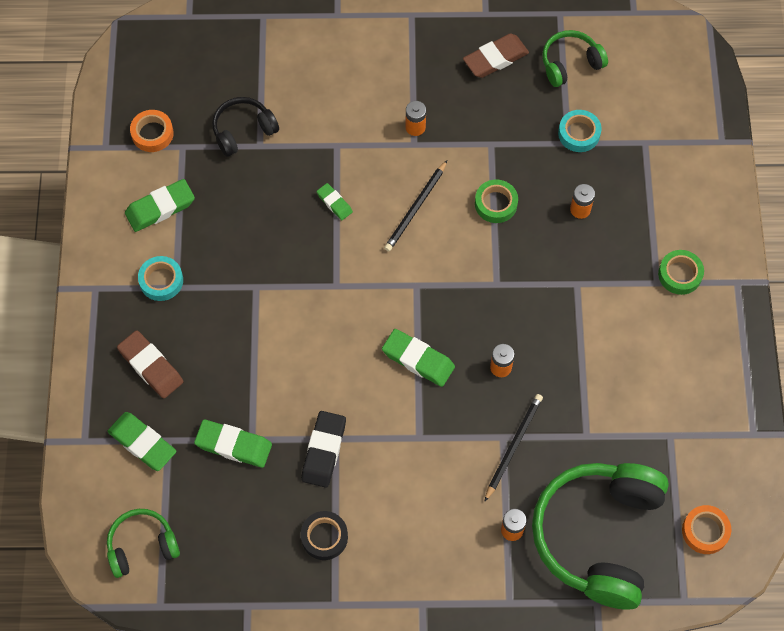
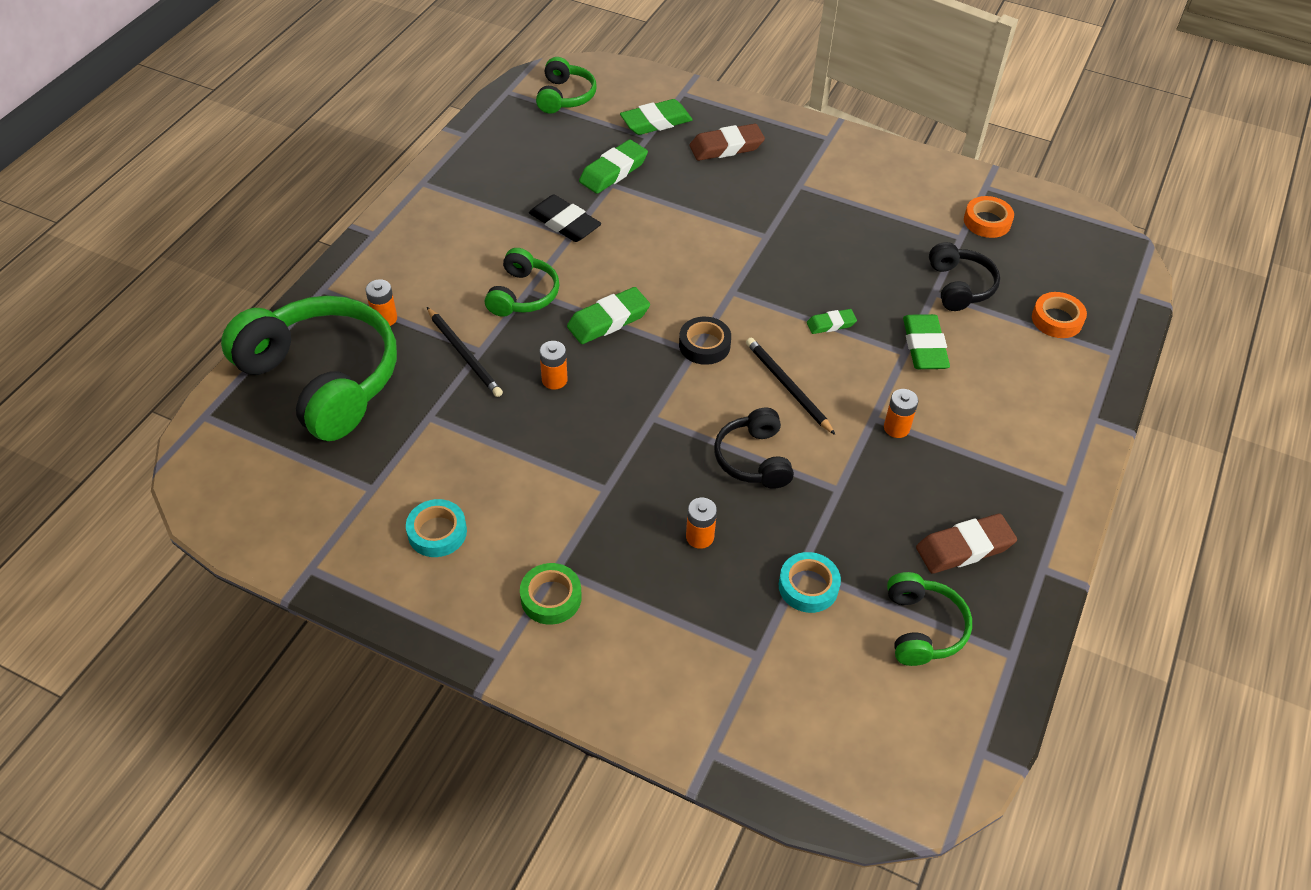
camera: 115 degrees right, 15 degrees down
green eraser [125,179,195,232] -> green eraser moved to [903,314,950,369]
turquoise tape [138,256,183,301] -> turquoise tape moved to [406,499,467,557]
black tape [301,511,348,560] -> black tape moved to [679,317,731,365]
brown eraser [463,34,529,78] -> brown eraser turned 75 degrees clockwise [916,514,1017,574]
green tape [475,179,518,223] -> black headphones [714,408,794,489]
orange tape [682,505,732,554] -> orange tape moved to [1032,292,1087,338]
none -> green headphones [485,248,559,317]

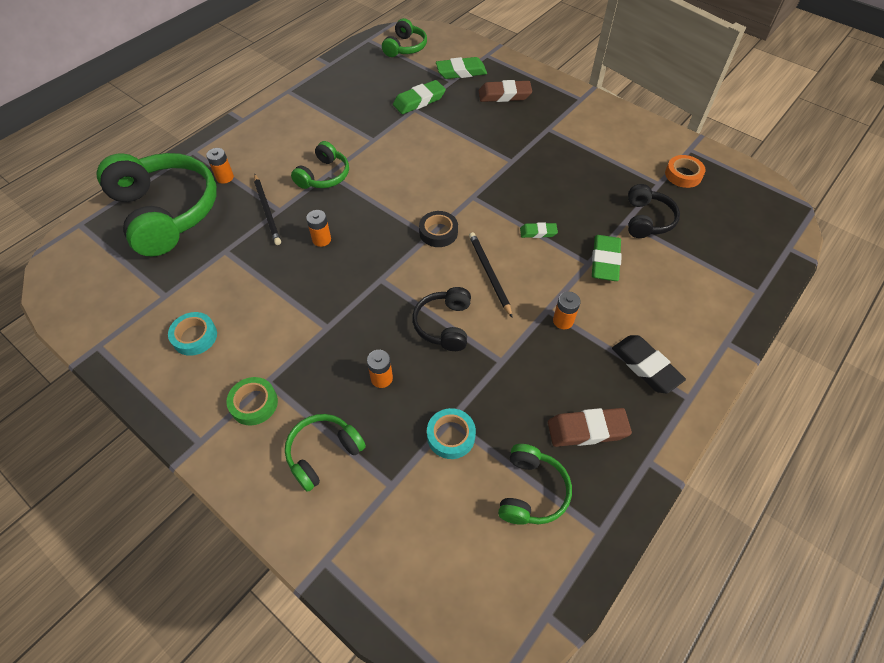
camera: 15 degrees right, 5 degrees up
black eraser [529,195,601,242] -> black eraser moved to [612,335,686,393]
green eraser [567,287,650,344] -> none
orange tape [1032,292,1087,338] -> none
none -> green headphones [285,414,366,492]

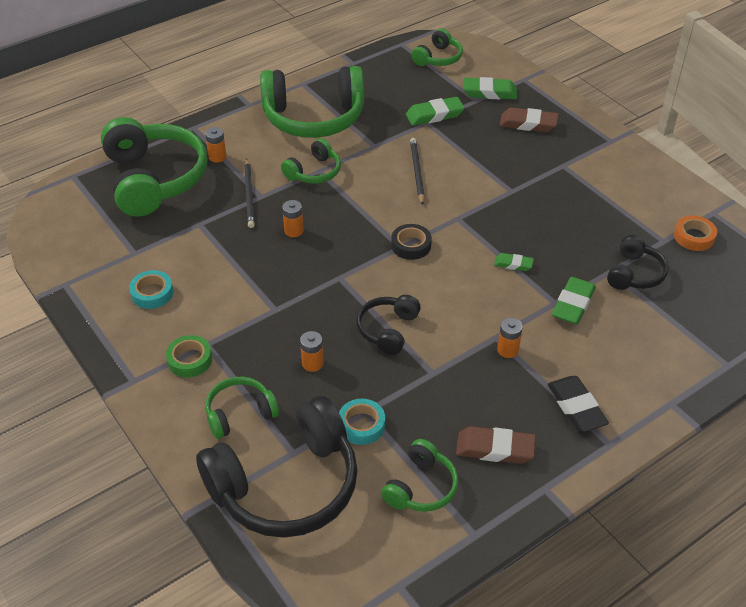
camera: 15 degrees right, 10 degrees down
black pencil [469,232,513,318] -> black pencil moved to [410,138,425,205]
none -> black headphones [196,396,358,538]
none -> green headphones [260,66,364,138]

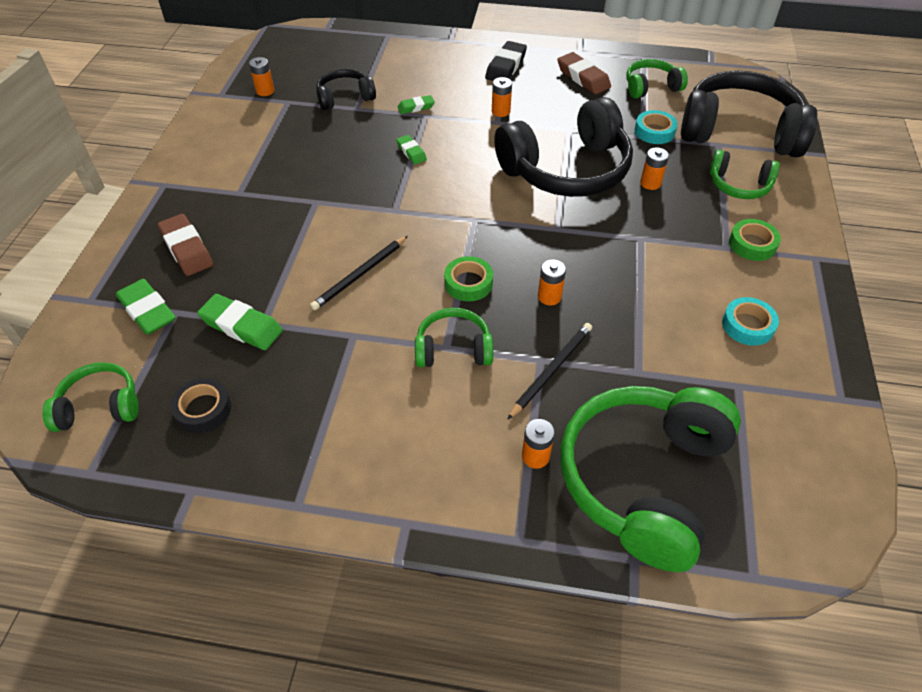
camera: 135 degrees left, 5 degrees up
green headphones [260,66,364,138] -> none
black headphones [356,295,421,355] -> black headphones [494,97,633,197], size x2.01
black tape [391,224,432,260] -> black tape moved to [170,378,232,433]
green eraser [552,277,596,324] -> green eraser [397,95,435,114], size x0.58
orange tape [674,216,717,251] -> orange battery [249,57,274,96]
none -> green tape [444,256,493,301]

